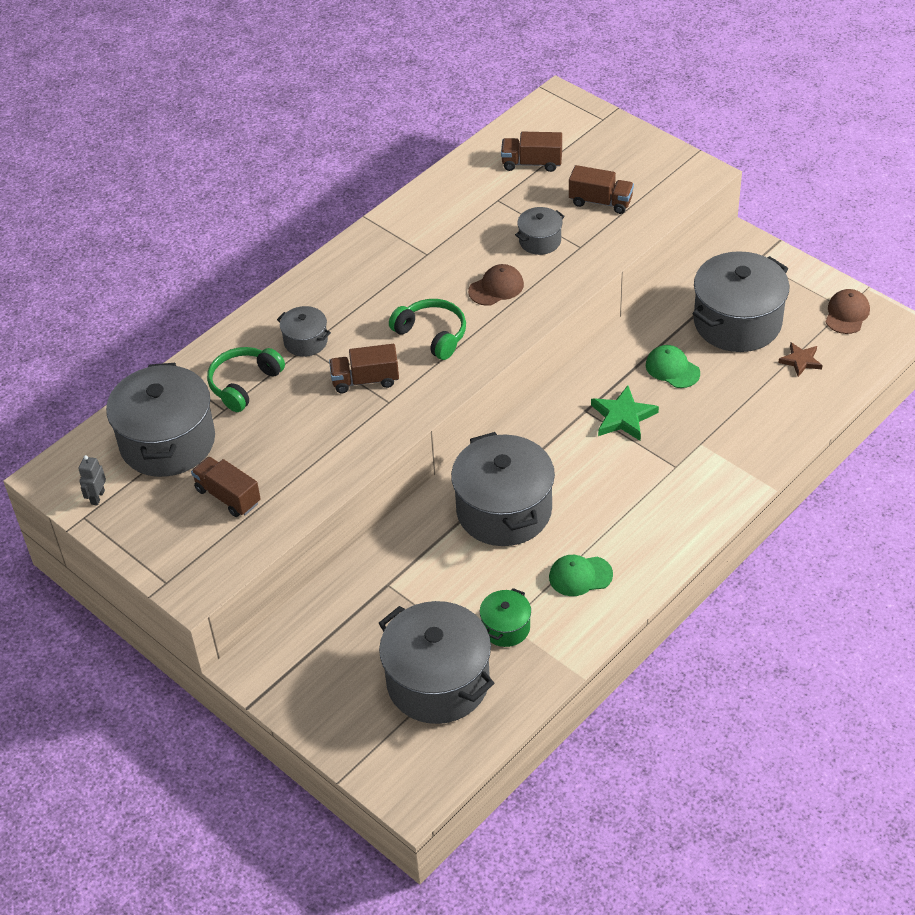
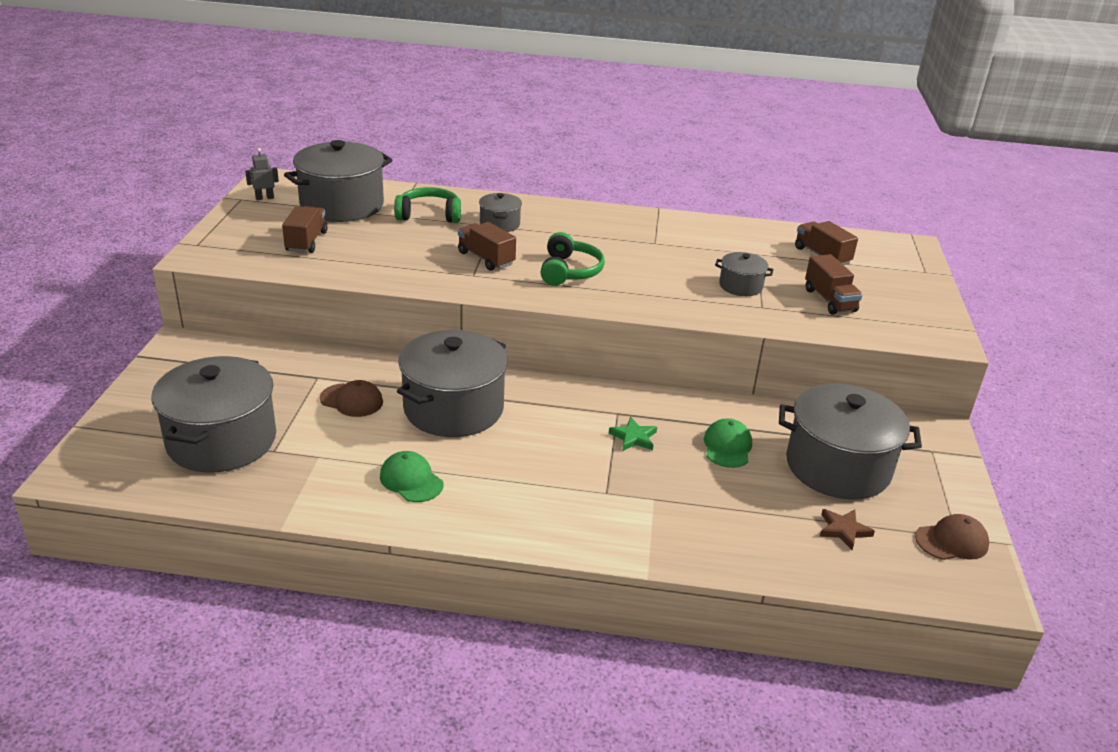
camera: 50 degrees right, 15 degrees down
brown cap [468,264,524,306] -> brown cap moved to [320,380,383,417]
green pot [480,588,531,647] -> none
green star [591,385,659,441] -> green star [609,417,657,451], size x0.65

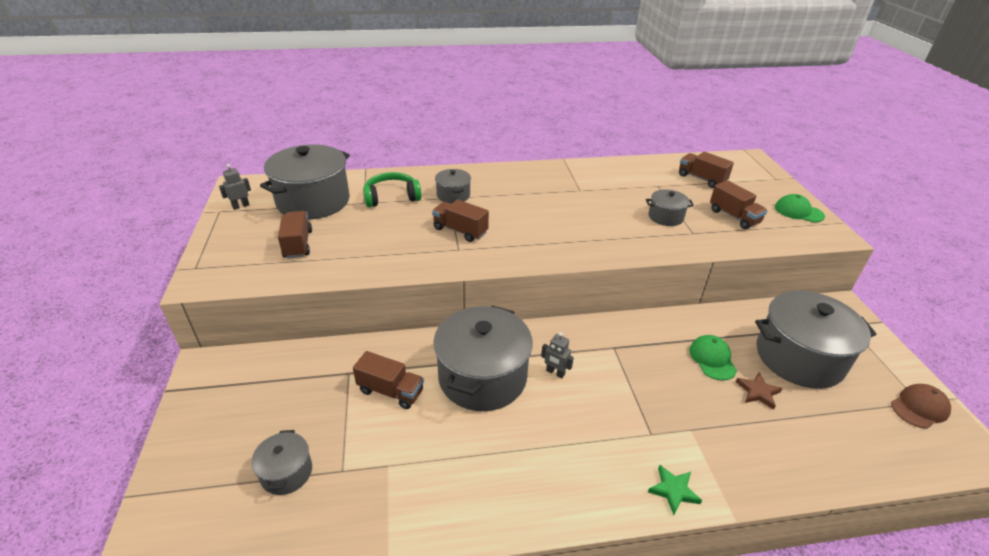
camera: 15 degrees left, 5 degrees up
grey pot [152,356,276,473] -> grey pot [251,430,312,495], size x0.48
brown cap [320,380,383,417] -> brown truck [353,351,424,409]
green cap [380,451,444,502] -> green cap moved to [775,194,825,222]
green headphones [541,232,605,286] -> none
green star [609,417,657,451] -> green star moved to [648,465,702,515]
brown star [820,509,875,550] -> brown star moved to [736,372,783,410]
none -> grey robot [541,332,574,378]

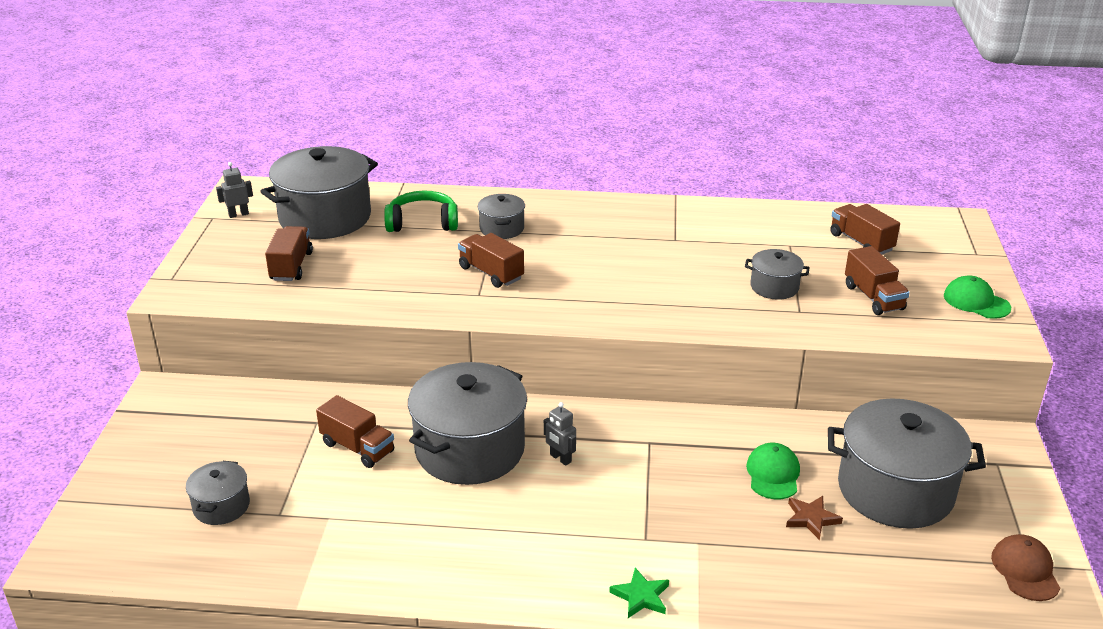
camera: 15 degrees right, 5 degrees down
brown cap [891,384,951,429] -> brown cap turned 75 degrees counterclockwise [991,534,1060,601]

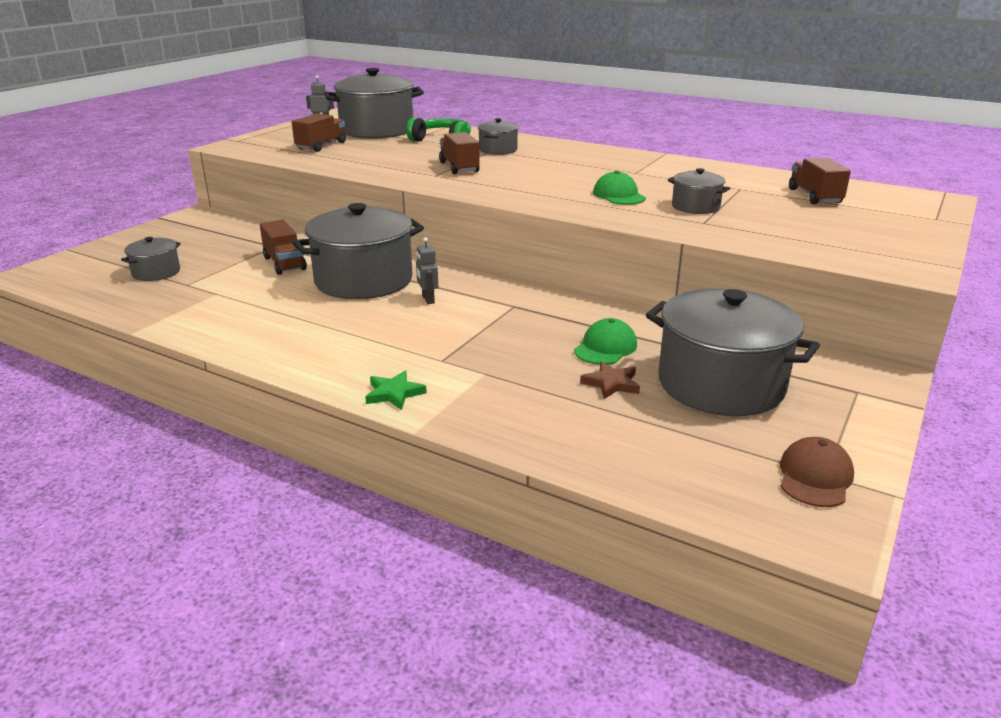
camera: 25 degrees right, 5 degrees down
brown truck [845,246,910,315] -> none
green cap [944,275,1011,319] -> green cap moved to [593,171,646,205]

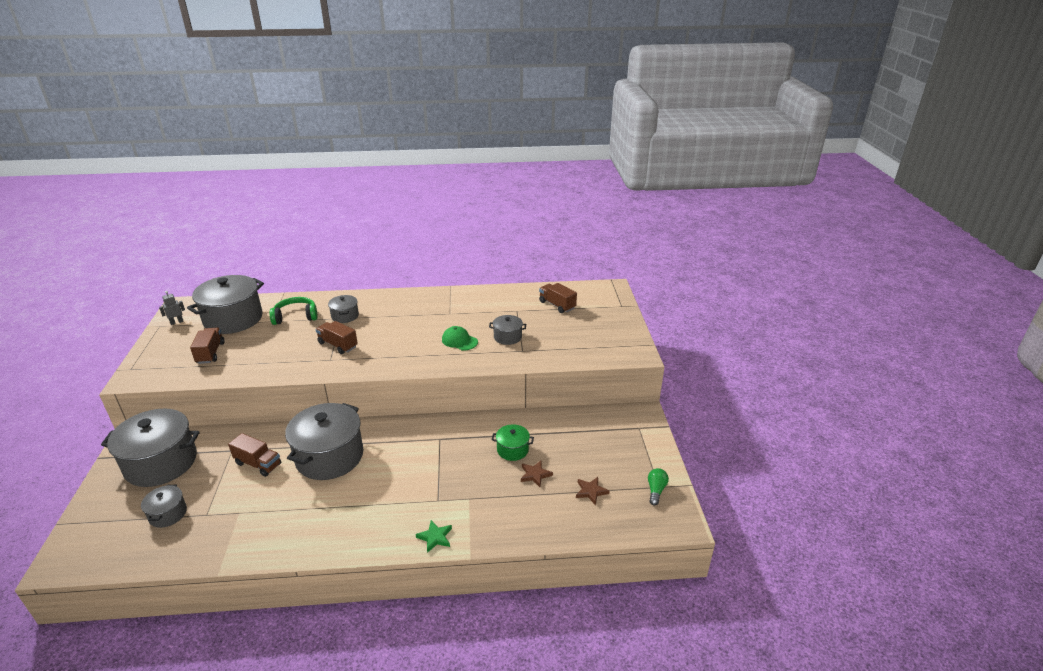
camera: 35 degrees left, 5 degrees up
grey robot [416,237,438,304] -> none
green cap [574,318,637,365] -> green pot [492,424,534,461]
grey pot [646,288,820,416] -> grey pot moved to [101,409,200,487]
brown cap [780,437,854,507] -> green light bulb [648,468,669,506]
none -> brown star [576,477,609,505]

